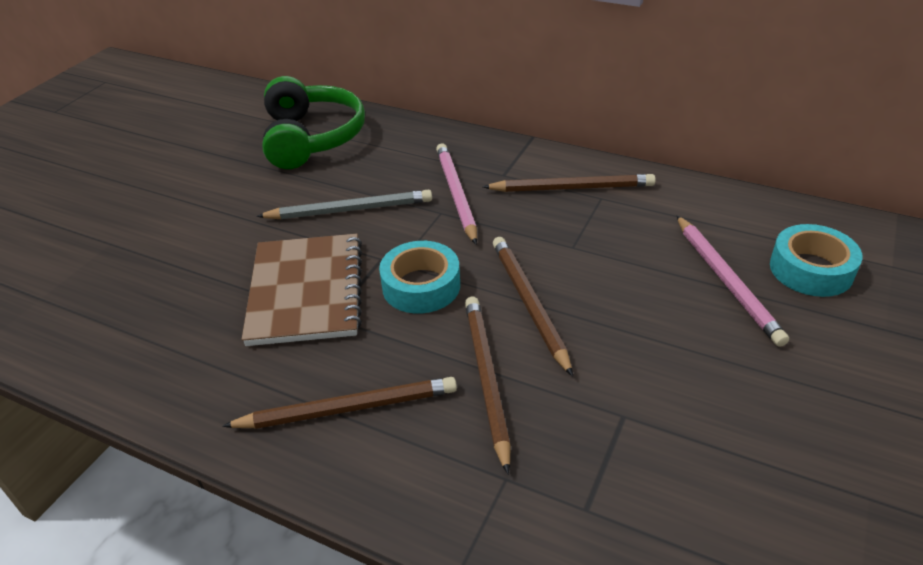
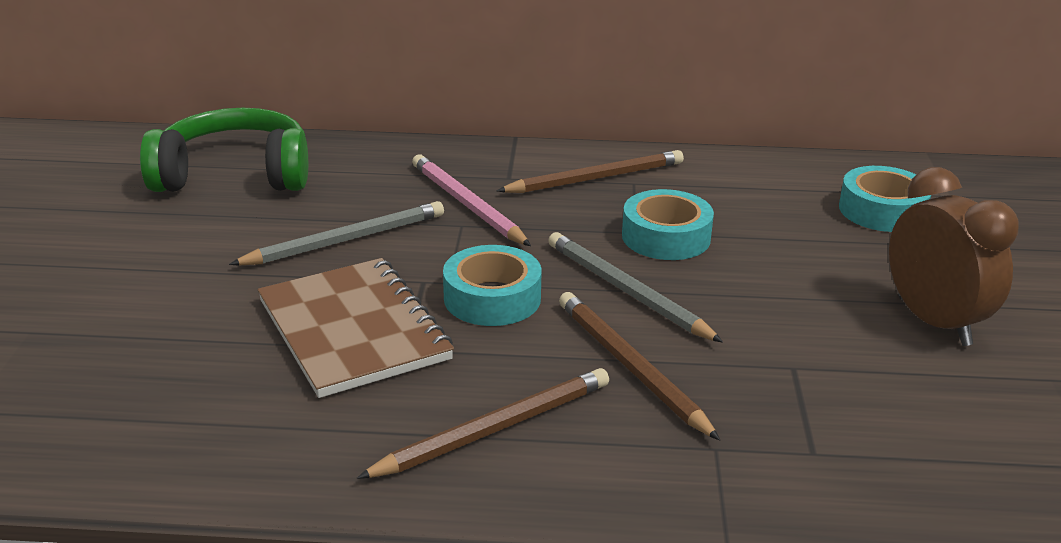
camera: 25 degrees left, 10 degrees down
green headphones [262,76,365,169] -> green headphones turned 60 degrees counterclockwise [140,108,308,192]
brown pencil [493,237,573,377] -> grey pencil [548,232,723,343]
pink pencil [676,215,789,347] -> none
none -> turquoise tape [622,189,714,260]
none -> brown clock [889,167,1018,346]

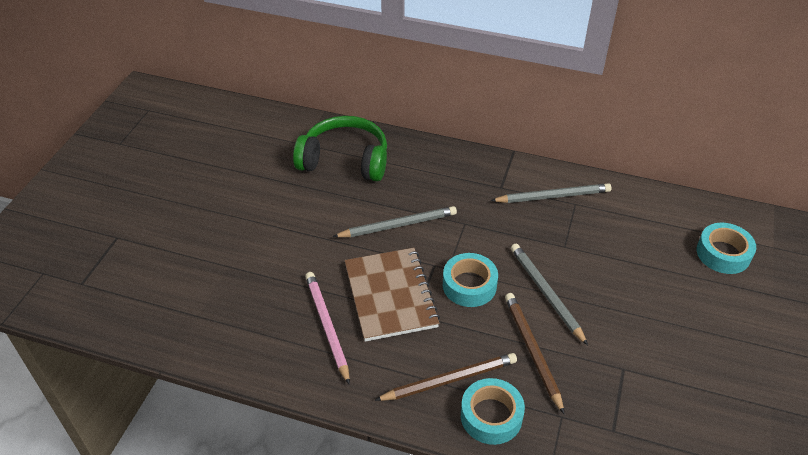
camera: 15 degrees right, 15 degrees up
pink pencil [412,155,531,246] -> pink pencil moved to [305,272,350,385]
brown pencil [496,150,684,193] -> grey pencil [490,183,612,203]
turquoise tape [622,189,714,260] -> turquoise tape moved to [461,378,525,445]
brown clock [889,167,1018,346] -> none

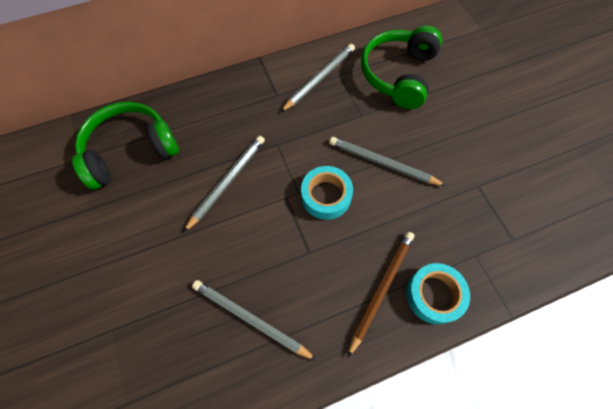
camera: 40 degrees left, 20 degrees up
pink pencil [305,272,350,385] -> grey pencil [192,280,317,361]
brown notebook [345,248,440,342] -> none
brown pencil [505,293,564,414] -> none
turquoise tape [697,223,756,274] -> none
none -> green headphones [361,26,442,109]

